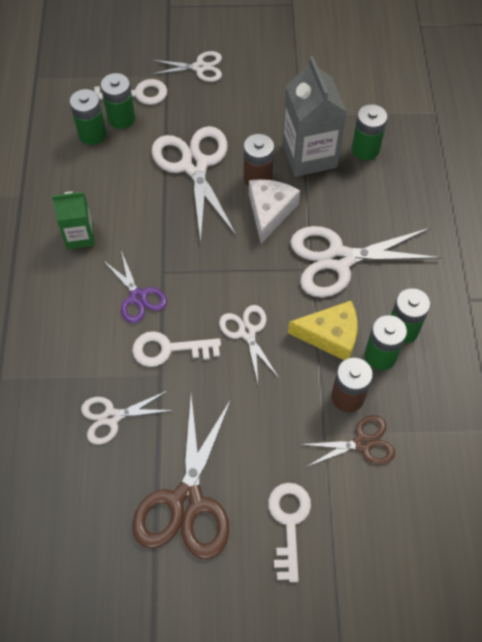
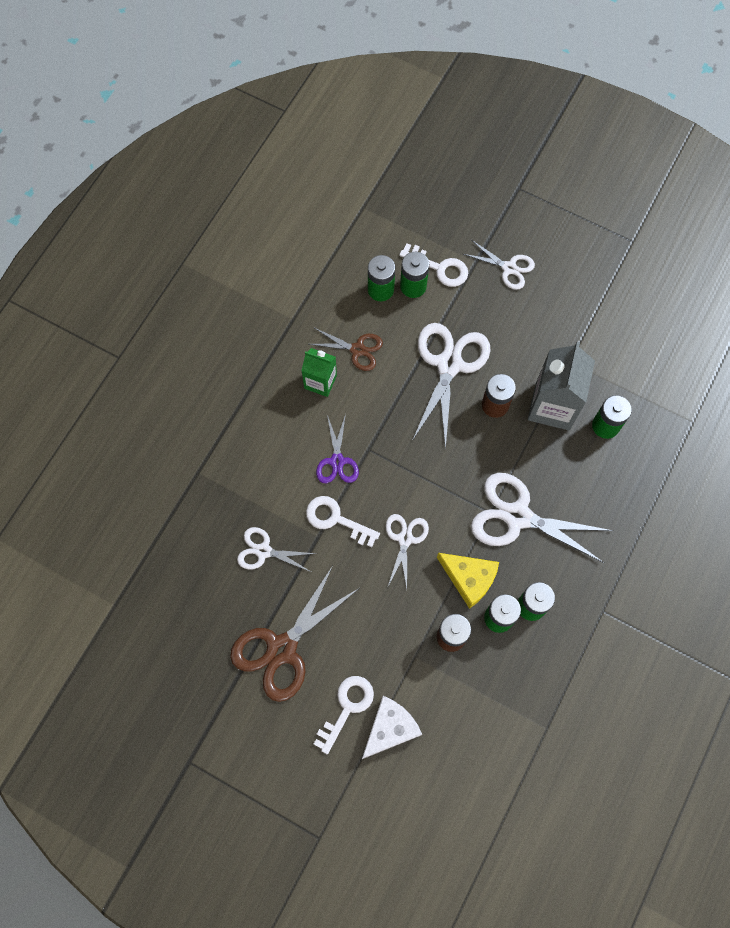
camera: 30 degrees right, 10 degrees up
white cheese [249,179,300,244] -> white cheese moved to [362,696,422,759]
brown scissors [300,415,395,467] -> brown scissors moved to [309,328,383,371]

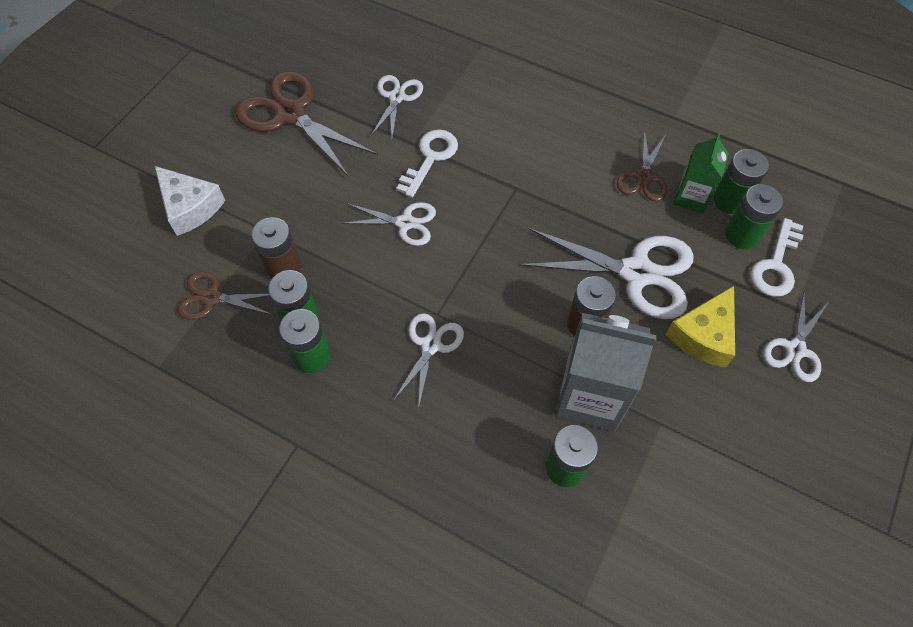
camera: 90 degrees right, 10 degrees down
green carton [301,348,337,397] -> green carton moved to [673,133,729,213]
white key [314,676,374,754] -> none
purple scissors [316,414,359,483] -> none
yellow cheese [437,553,499,609] -> yellow cheese moved to [666,286,735,368]
white scissors [471,473,613,563] -> white scissors [393,313,464,410], size x0.56
none -> brown scissors [177,272,273,320]

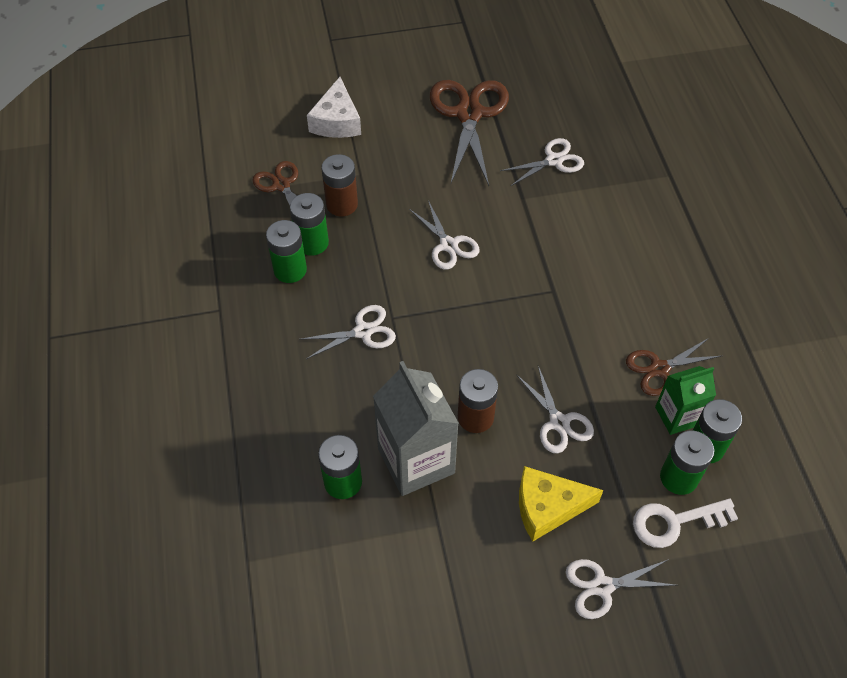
camera: 50 degrees right, 5 degrees down
white key [396,129,458,198] -> none
white scissors [519,228,694,319] -> white scissors [516,366,594,453], size x0.56

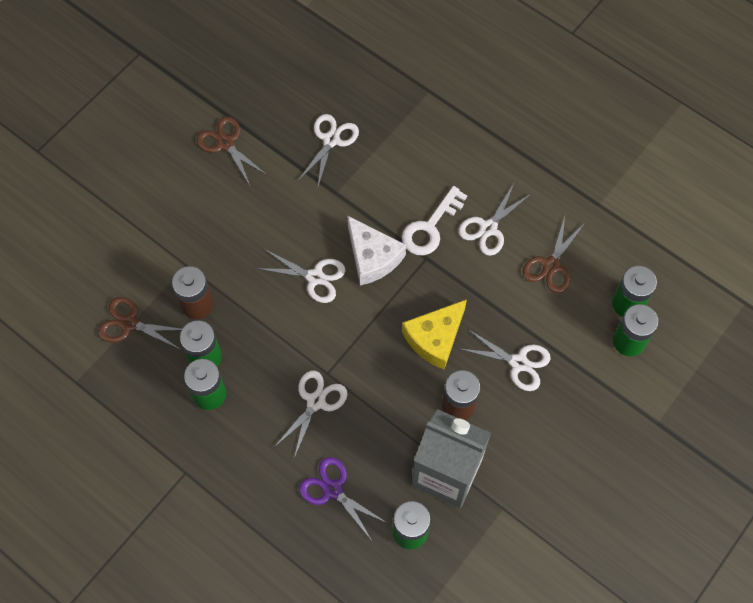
camera: 40 degrees left, 10 degrees up
white cheese [307,77,361,138] -> white cheese moved to [347,215,406,286]
brown scissors [430,80,509,186] -> brown scissors [197,117,268,185], size x0.56
yellow cheese [519,466,603,541] -> yellow cheese moved to [402,299,467,369]
white scissors [566,559,677,619] -> white scissors moved to [459,184,531,256]
white key [633,498,738,548] -> white key moved to [402,186,467,255]
green carton [655,366,716,435] -> none
none -> purple scissors [299,457,387,541]

